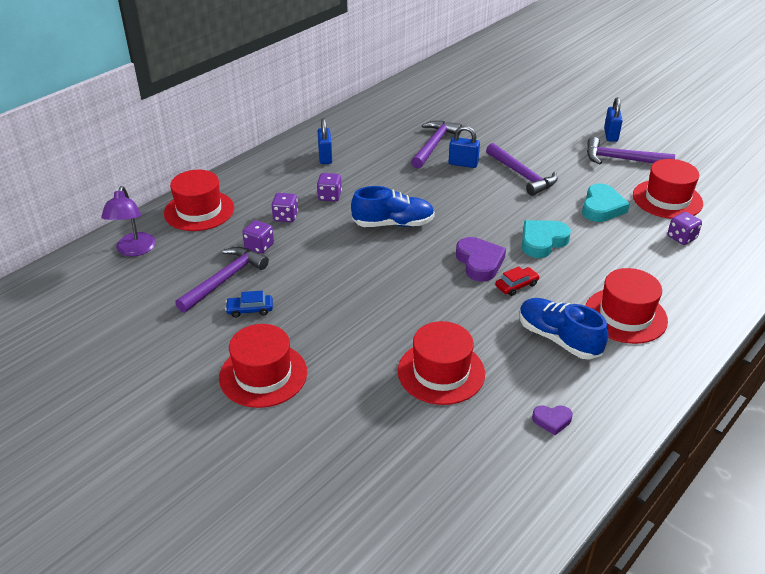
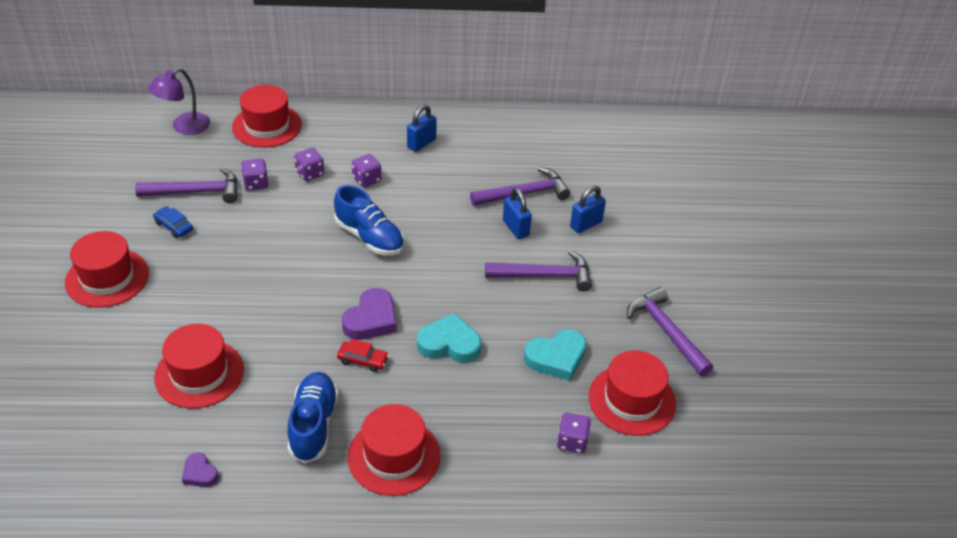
camera: 45 degrees right, 5 degrees up
purple hammer [486,143,558,196] -> purple hammer turned 105 degrees counterclockwise [485,250,592,291]
blue padlock [604,97,623,142] -> blue padlock moved to [570,186,606,233]

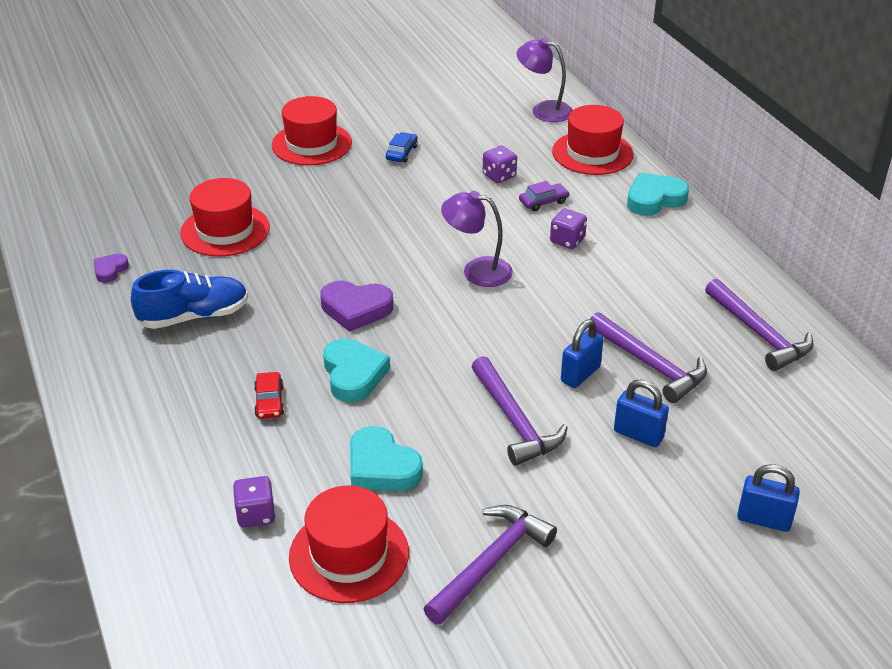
camera: 70 degrees right, 5 degrees down
purple hammer [135,168,238,203] -> purple hammer moved to [705,279,814,371]
purple dice [294,148,324,181] -> purple car [519,181,570,211]
blue shoe [334,185,404,256] -> purple lamp [441,191,513,287]
red car [337,339,389,372] -> red car moved to [254,372,284,419]
red hat [347,404,441,496] -> none
blue padlock [407,105,437,152] -> blue padlock moved to [737,464,800,532]
none -> turquoise heart [627,173,689,216]

